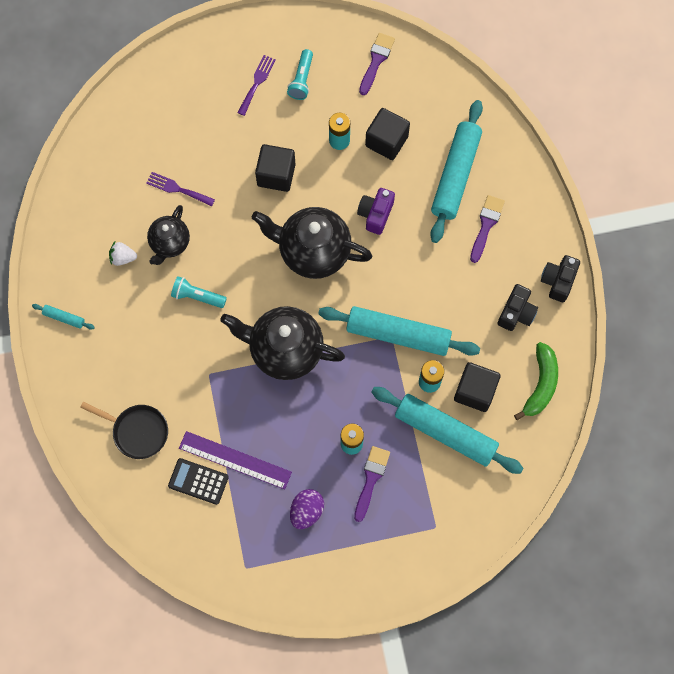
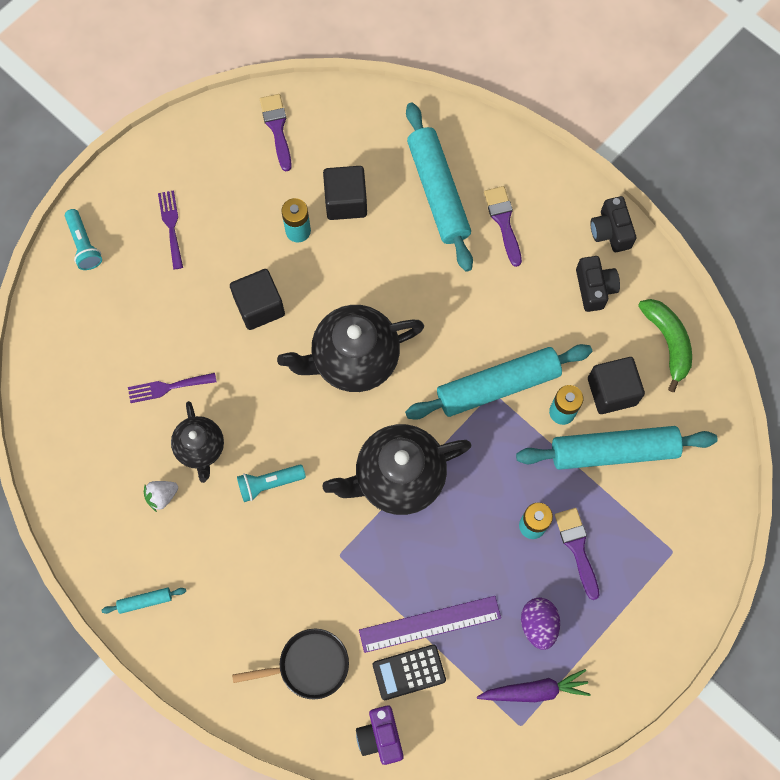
camera: 35 degrees left, 0 degrees up
turquoise flashlight [287,49,313,100] -> turquoise flashlight moved to [65,209,102,270]
purple camera [357,188,395,235] -> purple camera moved to [356,705,404,765]
none -> purple carrot [477,669,591,702]

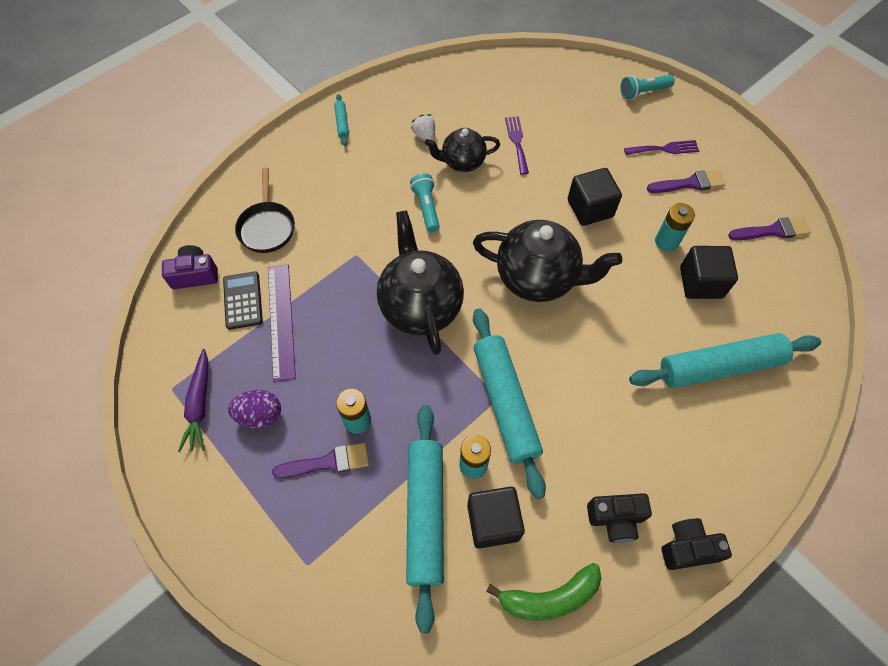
camera: 95 degrees right, 10 degrees down
black teapot [277,305,424,392] -> black teapot turned 120 degrees clockwise [473,220,622,302]
purple brush [484,186,522,267] -> purple brush moved to [647,170,726,193]

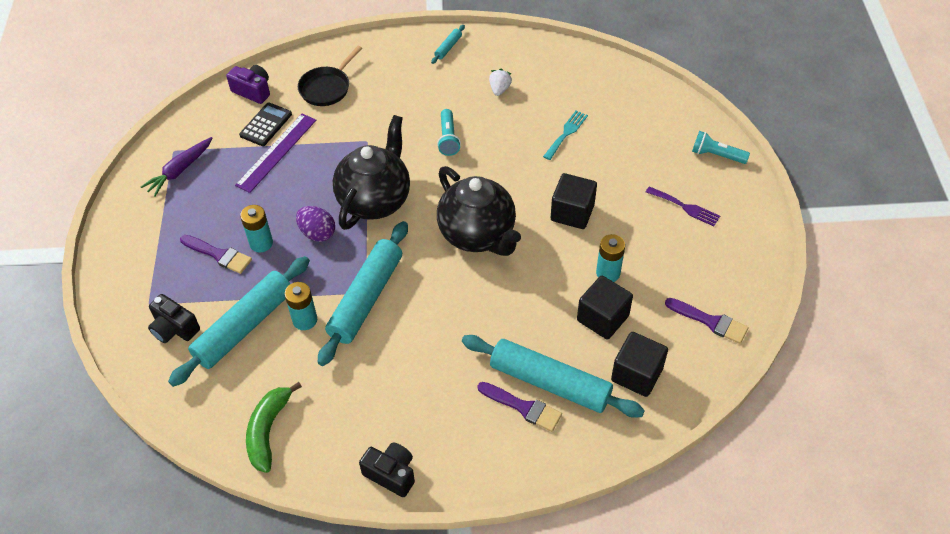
camera: 40 degrees right, 10 degrees down
purple egg [228,390,281,428] -> purple egg moved to [296,206,335,242]
turquoise flashlight [410,173,440,232] -> turquoise flashlight turned 150 degrees clockwise [437,109,461,156]
black teapot [425,128,500,172] -> none
black cube [467,487,525,549] -> black cube moved to [611,332,668,397]
green banana [486,563,602,621] -> green banana turned 75 degrees clockwise [246,382,302,473]
purple fork [505,116,529,175] -> turquoise fork [543,110,588,160]
black camera [587,493,652,543] -> black camera moved to [148,294,200,343]
purple brush [647,170,726,193] -> purple brush moved to [477,382,562,432]

